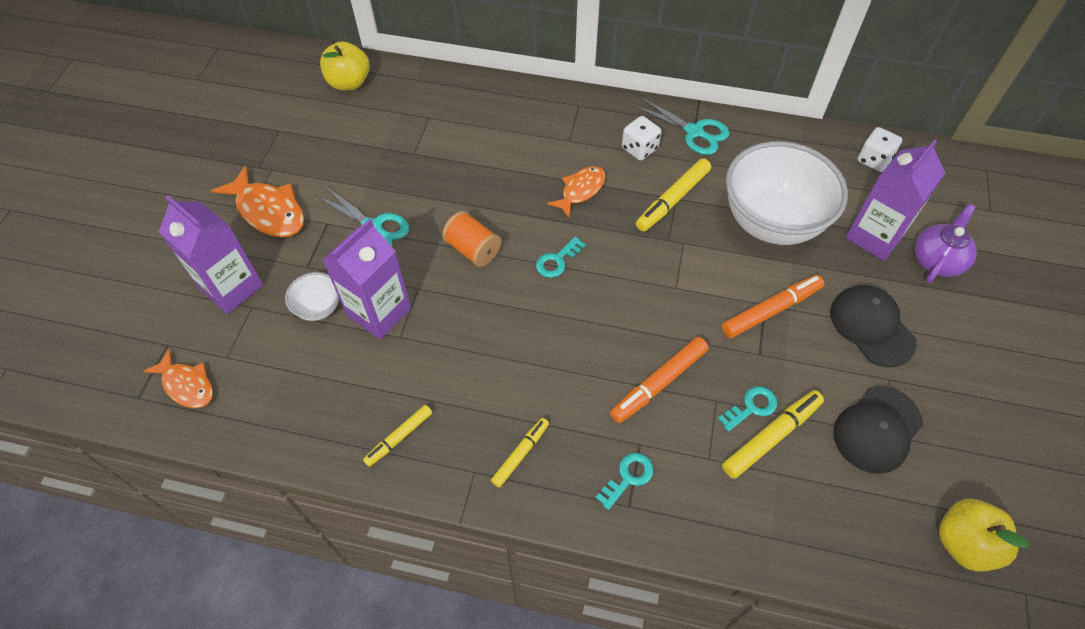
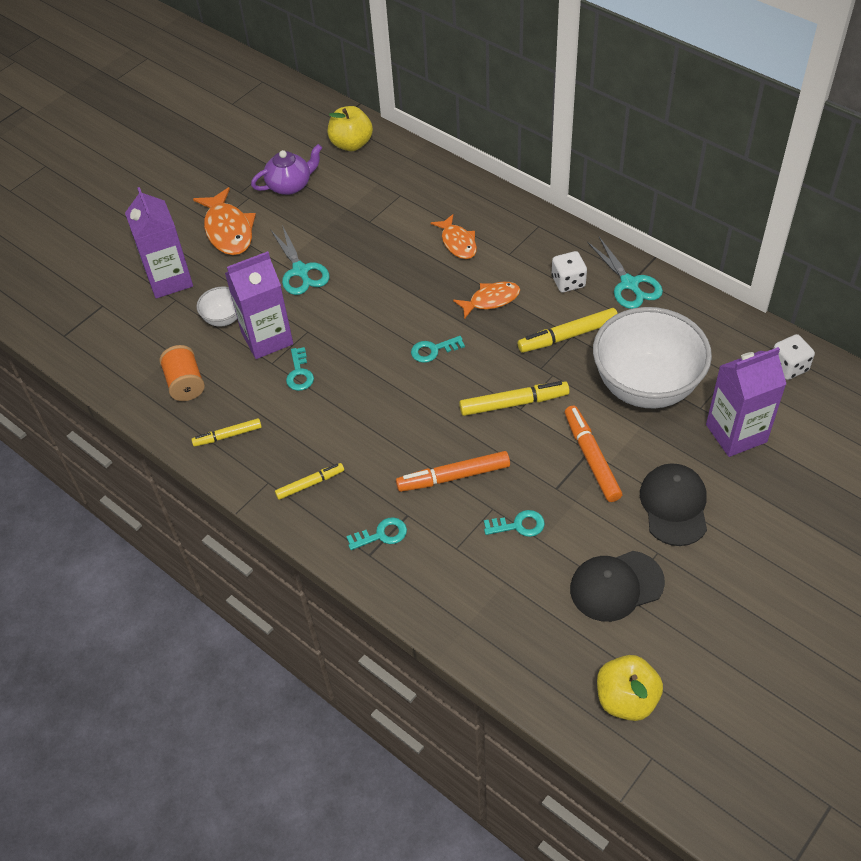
camera: 30 degrees right, 5 degrees down
orange fish [143,349,213,408] -> orange fish moved to [430,214,477,259]
orange spool [442,211,501,267] -> orange spool moved to [159,345,205,401]
orange marker [722,275,824,338] -> orange marker turned 105 degrees counterclockwise [565,406,622,502]
yellow marker [722,390,824,479] -> yellow marker moved to [459,381,570,416]
purple teapot [914,204,977,283] -> purple teapot moved to [251,144,322,195]
none -> turquoise key [286,347,314,391]

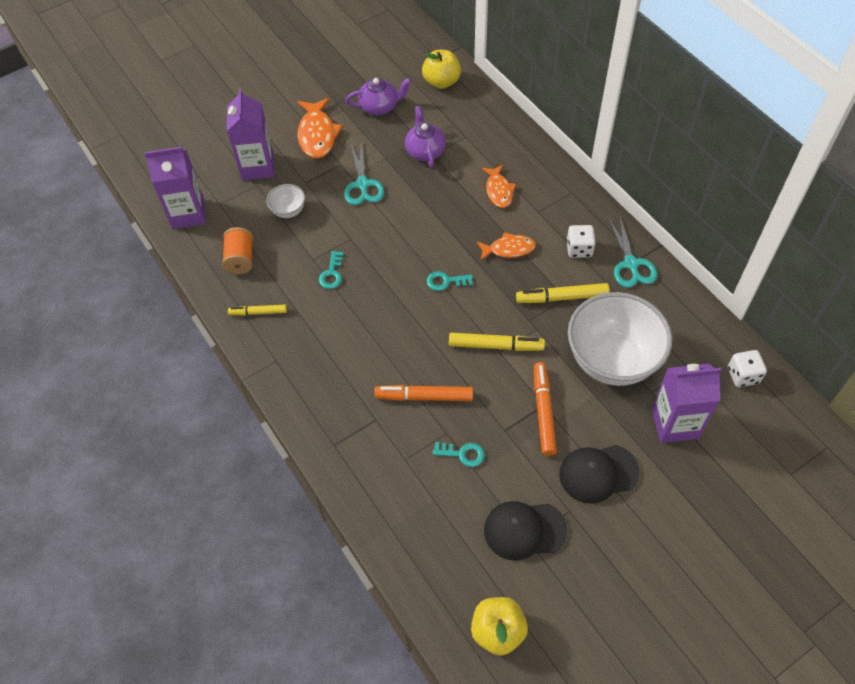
camera: 15 degrees right, 5 degrees up
purple carton [225,251,293,359] -> purple carton moved to [145,147,206,229]
yellow marker [275,463,344,500] -> none
turquoise key [346,517,407,550] -> none
black cap [640,463,707,546] -> black cap turned 120 degrees counterclockwise [559,445,640,504]
none -> purple teapot [405,106,446,168]

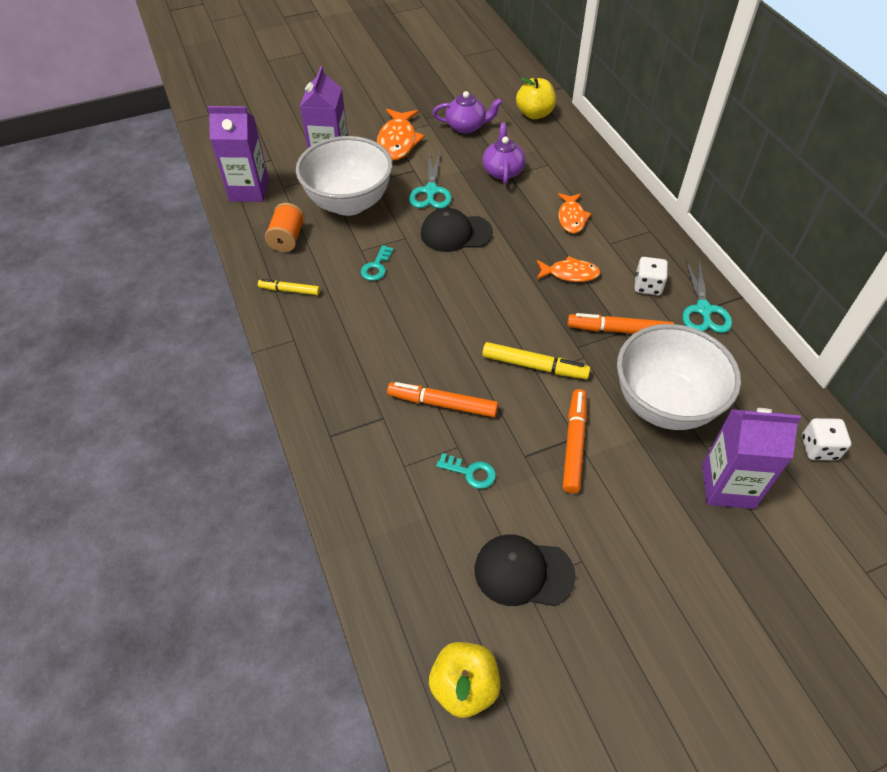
camera: 10 degrees right, 5 degrees down
white bowl [266,184,305,218] -> white bowl [296,136,393,216], size x2.30
turquoise key [426,271,473,291] -> none
yellow marker [516,283,610,303] -> orange marker [568,313,674,334]
black cap [559,445,640,504] -> black cap moved to [421,208,493,252]

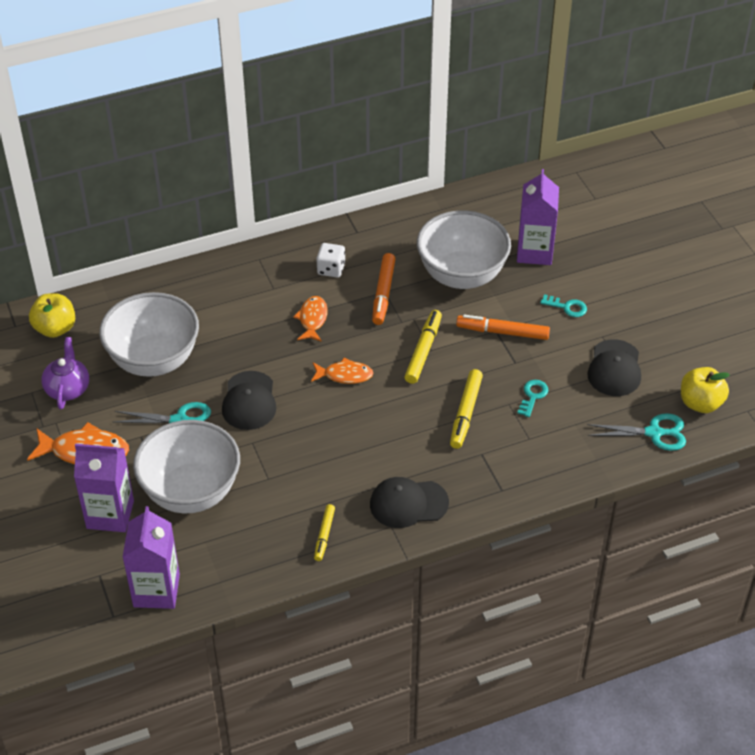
camera: 90 degrees left, 5 degrees down
orange spool [265,203,305,252] -> none
turquoise key [361,245,394,281] -> turquoise key moved to [540,294,587,317]
orange marker [387,382,498,417] -> yellow marker [450,369,483,449]
purple teapot [482,123,526,184] -> white bowl [99,292,199,377]
orange fish [558,193,591,234] -> orange fish moved to [311,358,374,384]
turquoise scissors [682,260,732,333] -> turquoise scissors moved to [587,413,686,451]
white dice [802,418,851,461] -> none
none -> black cap [370,477,449,528]

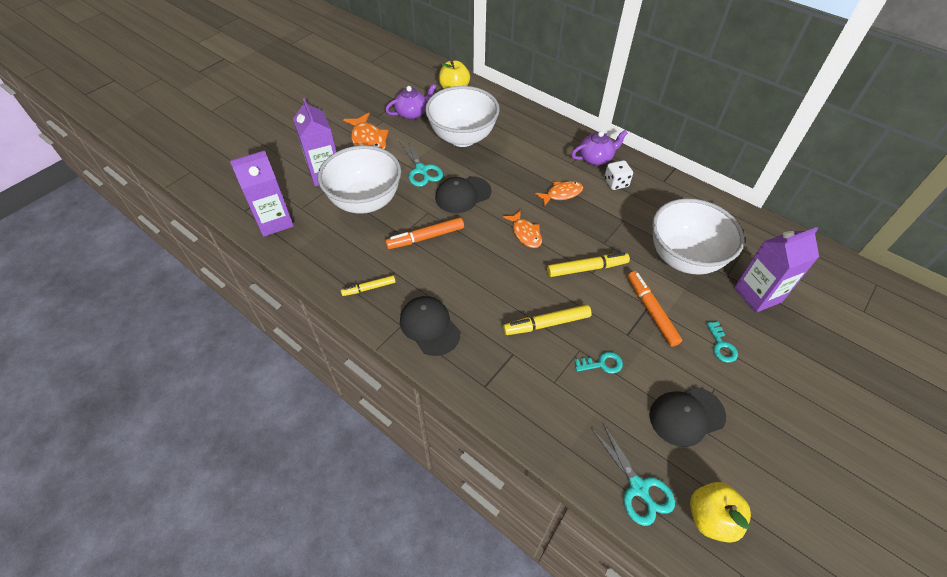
camera: 60 degrees right, 5 degrees up
orange marker [372,253,395,325] -> orange marker moved to [385,217,464,249]
none -> purple teapot [571,130,628,166]

